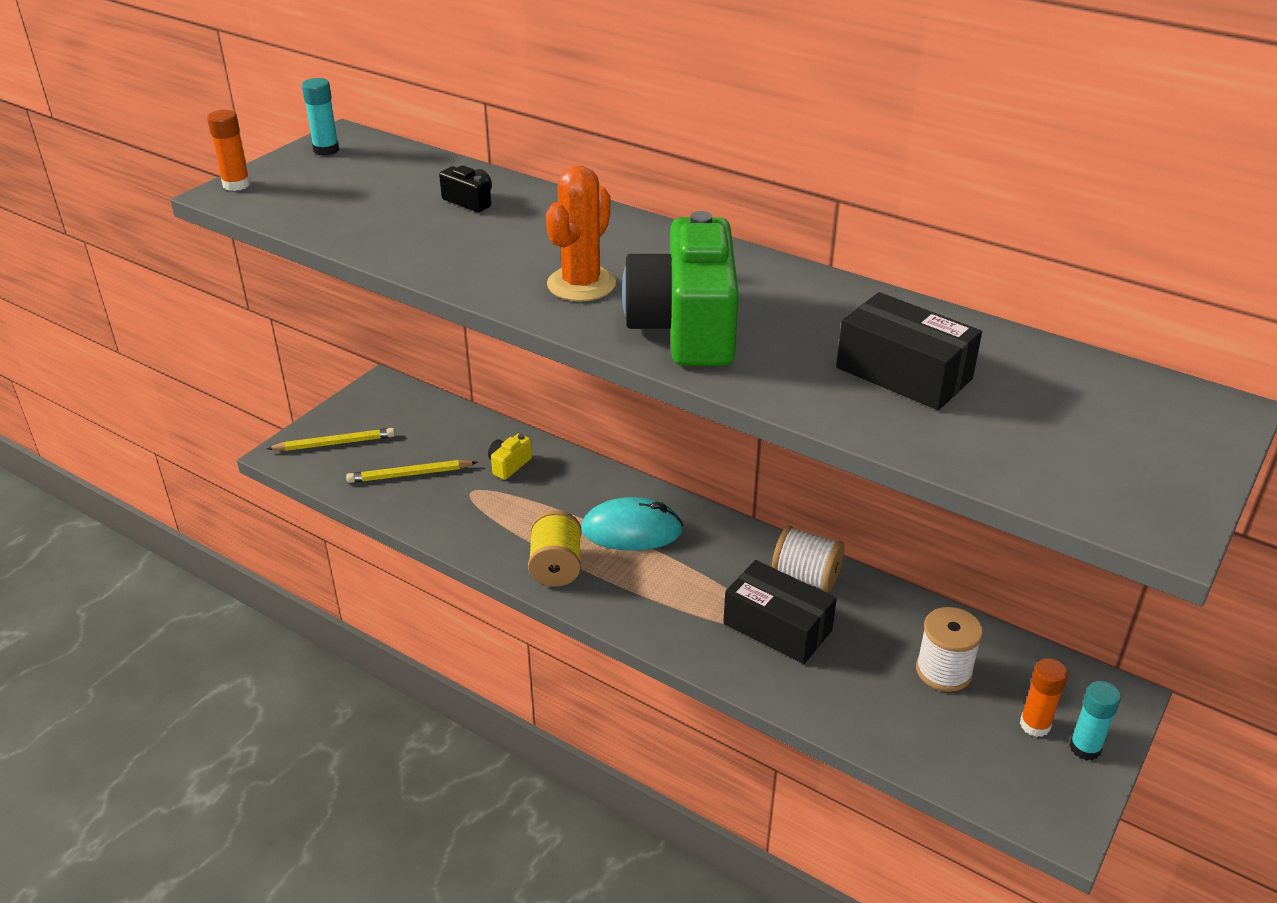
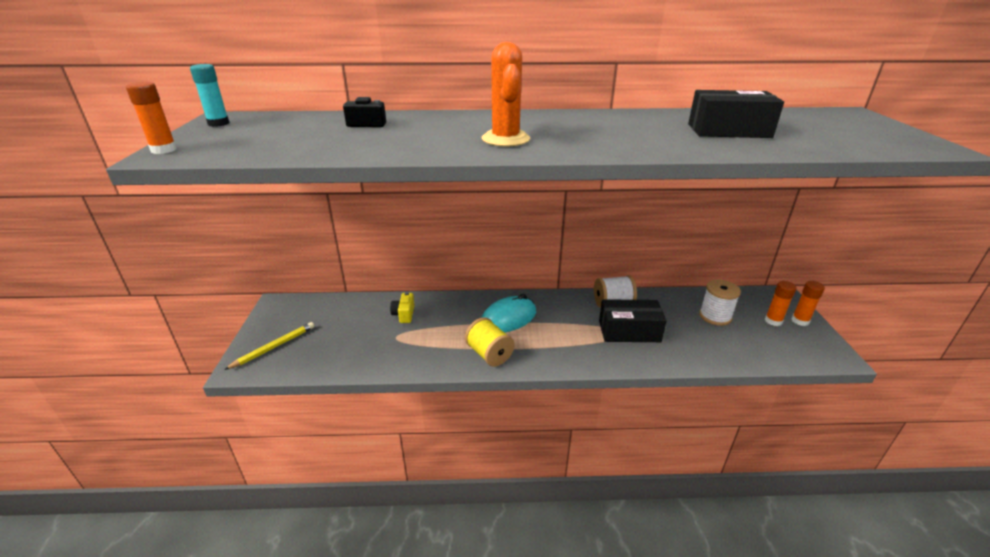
camera: 35 degrees left, 5 degrees down
yellow pencil [346,460,478,483] -> none
green camera [622,211,739,366] -> none
turquoise glue stick [1069,681,1121,760] -> orange glue stick [792,281,825,326]

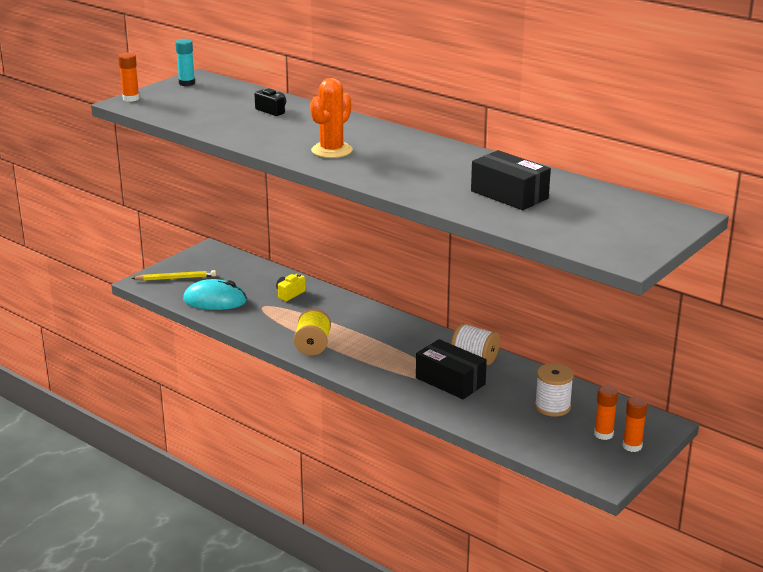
camera: 40 degrees right, 5 degrees down
turquoise mouse [481,294,536,333] -> turquoise mouse moved to [183,279,247,310]

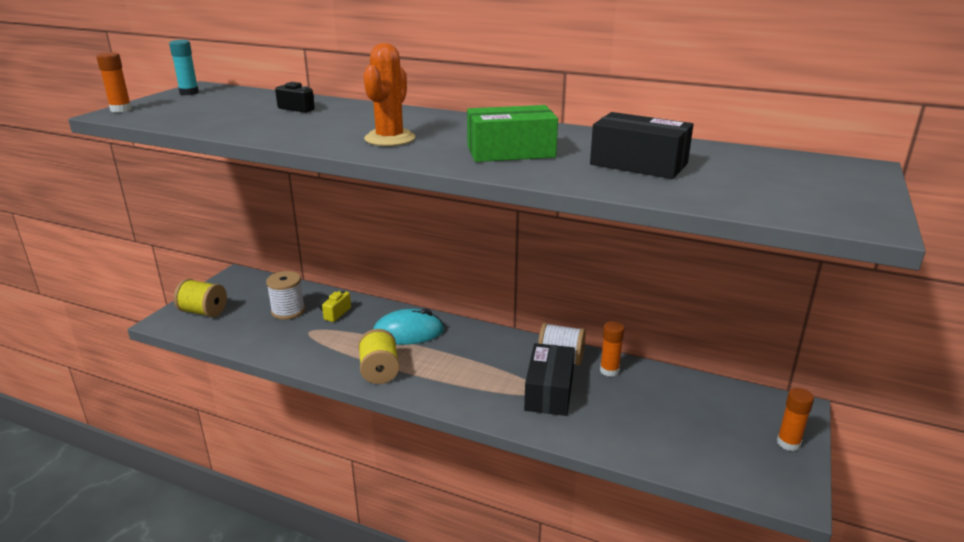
camera: 15 degrees left, 0 degrees up
yellow pencil [131,270,216,281] -> yellow spool [174,279,227,317]
turquoise mouse [183,279,247,310] -> turquoise mouse moved to [373,308,444,345]
black box [416,339,487,399] -> black box turned 75 degrees clockwise [524,343,575,416]
white spool [535,363,574,417] -> white spool moved to [266,271,305,320]
orange glue stick [594,386,618,440] -> orange glue stick moved to [600,321,625,377]
none -> green box [467,105,558,162]

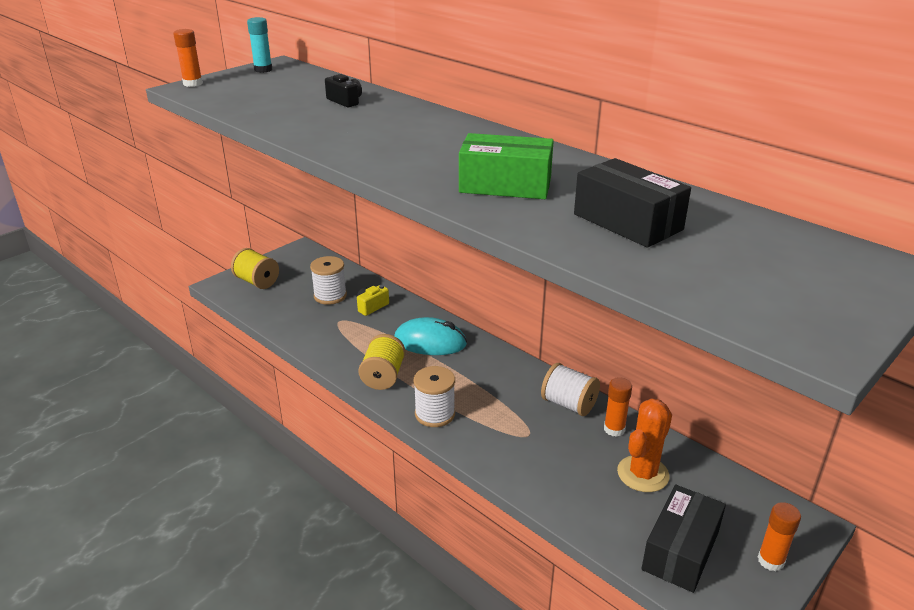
camera: 20 degrees right, 5 degrees up
orange cactus [364,43,415,146] -> orange cactus moved to [617,398,672,492]
black box [524,343,575,416] -> black box moved to [641,485,726,593]
none -> white spool [413,366,455,427]

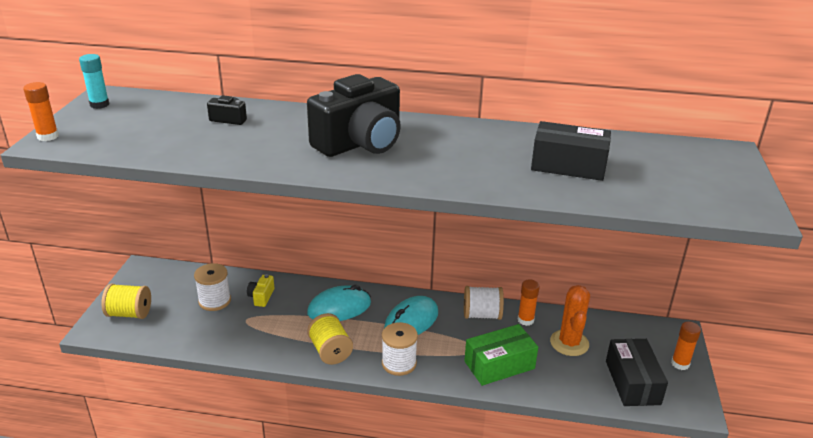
camera: 35 degrees left, 0 degrees up
green box [459,133,554,199] -> green box moved to [464,324,538,386]
none -> black camera [307,74,401,157]
none -> turquoise mouse [384,296,438,335]

